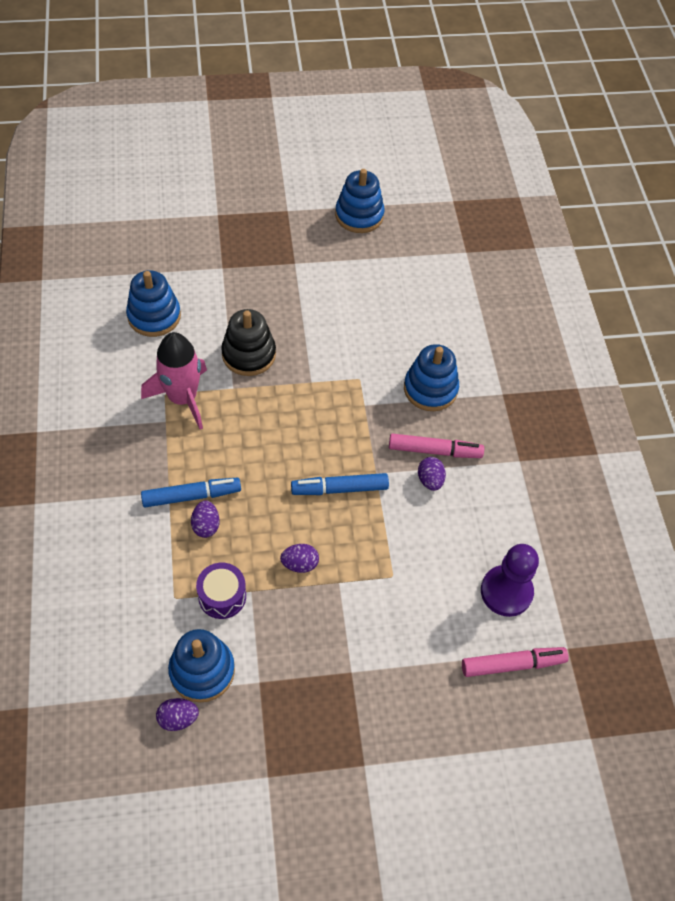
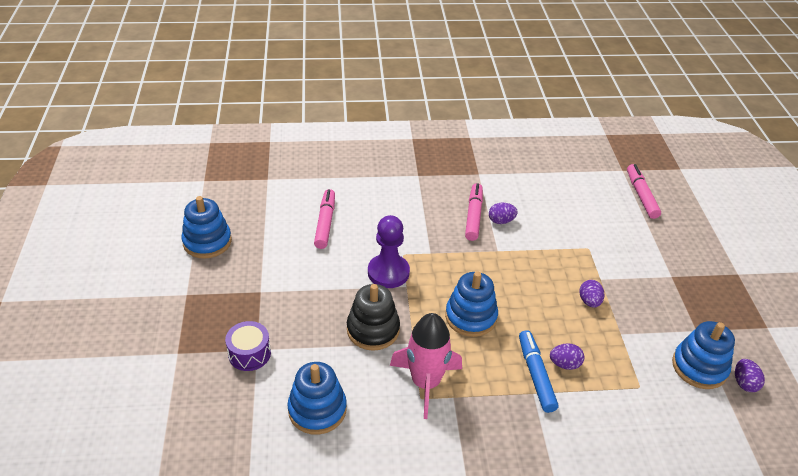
camera: 85 degrees left, 15 degrees down
purple drum [196,563,246,619] -> purple drum moved to [225,321,271,371]
blue marker [291,473,389,495] -> none
blue stacking toy [404,344,459,411] -> blue stacking toy moved to [445,271,498,337]
purple pawn [481,544,539,617] -> purple pawn moved to [368,215,410,288]
none -> pink marker [314,189,335,249]

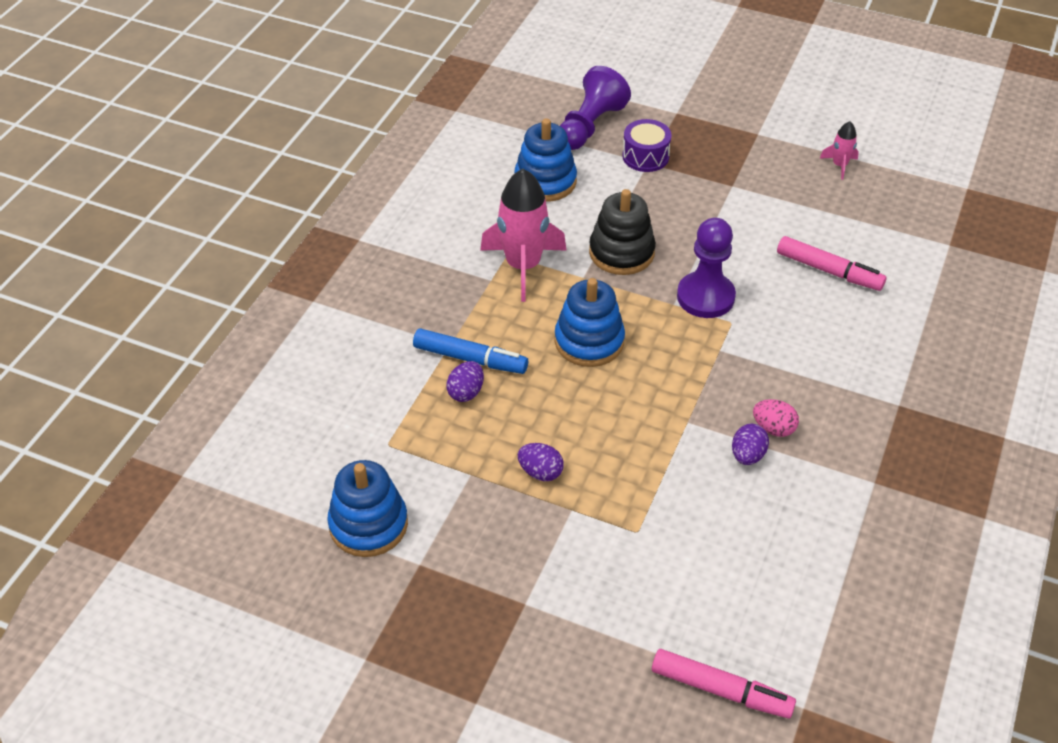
camera: 120 degrees right, 5 degrees up
blue stacking toy [182,196,232,259] -> pink rocket [820,121,859,180]
pink marker [465,183,483,241] -> pink egg [753,399,799,437]
purple egg [735,359,765,392] -> none
none -> purple pawn [560,66,631,150]

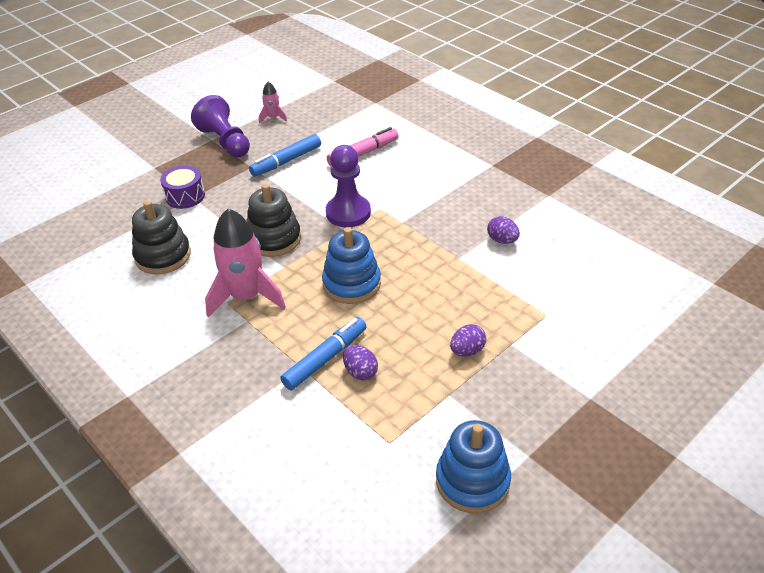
camera: 65 degrees left, 5 degrees down
blue stacking toy [514,118,577,202] -> black stacking toy [132,200,191,274]
purple pawn [560,66,631,150] -> purple pawn moved to [191,95,250,157]
pink marker [652,649,796,718] -> none
pink egg [753,399,799,437] -> none
none -> blue marker [249,134,321,177]

